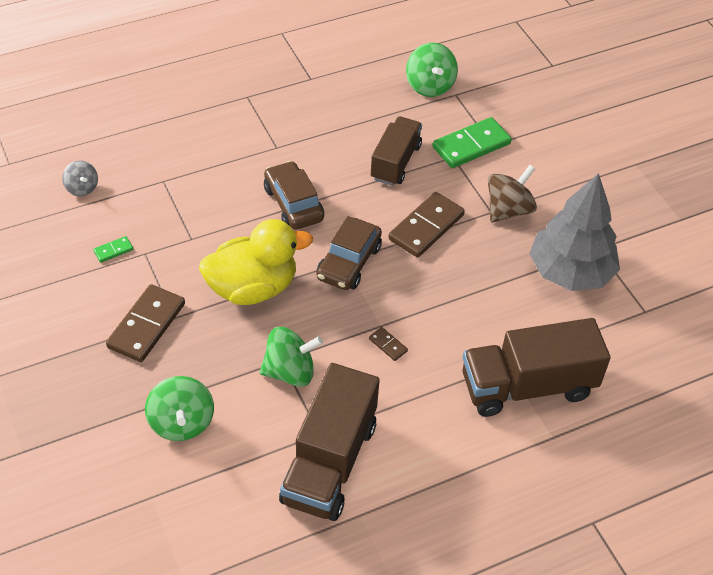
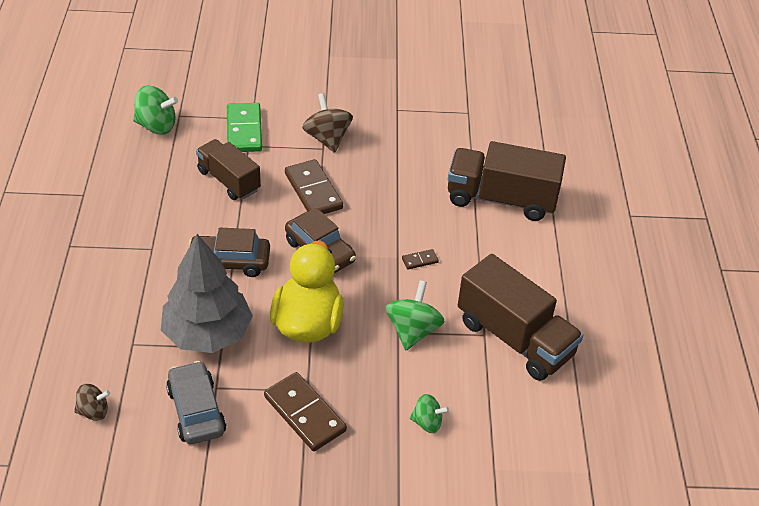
camera: 65 degrees left, 5 degrees down
grey spinning top [62,161,98,196] -> brown spinning top [74,384,110,421]
green domino [93,236,133,263] -> grey car [166,361,226,444]
green spinning top [145,376,214,441] -> green spinning top [410,394,449,433], size x0.61
brown truck [462,318,611,417] -> brown truck turned 90 degrees clockwise [448,141,566,221]
grey tree [529,173,620,291] -> grey tree moved to [161,234,253,353]

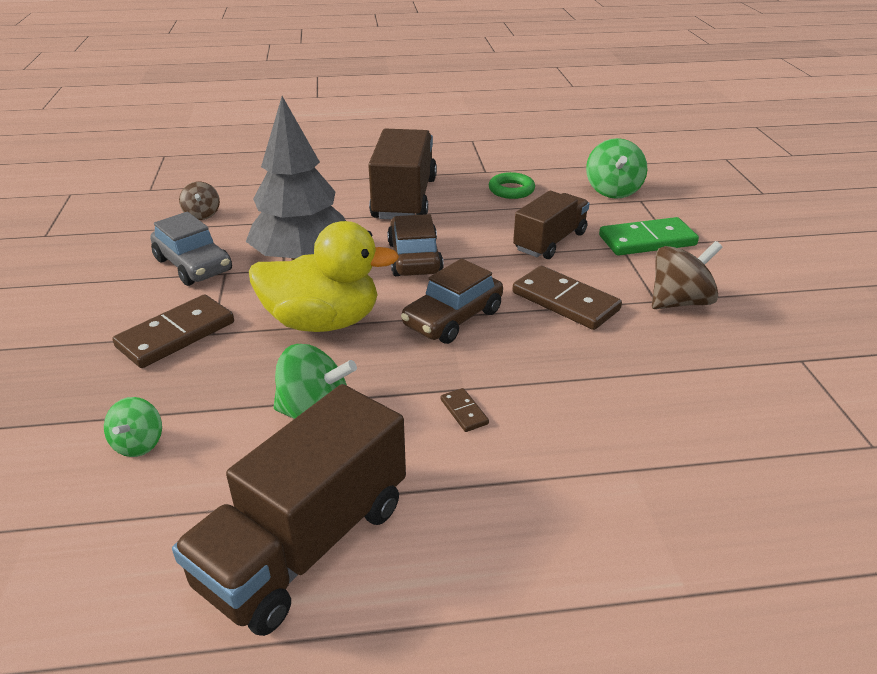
camera: 85 degrees right, 10 degrees down
grey car [166,361,226,444] -> grey car turned 75 degrees clockwise [150,212,232,286]
brown domino [285,159,343,214] -> brown domino turned 75 degrees clockwise [513,266,622,330]
brown truck [448,141,566,221] -> brown truck moved to [368,129,437,219]
none -> green ring [489,172,535,199]

